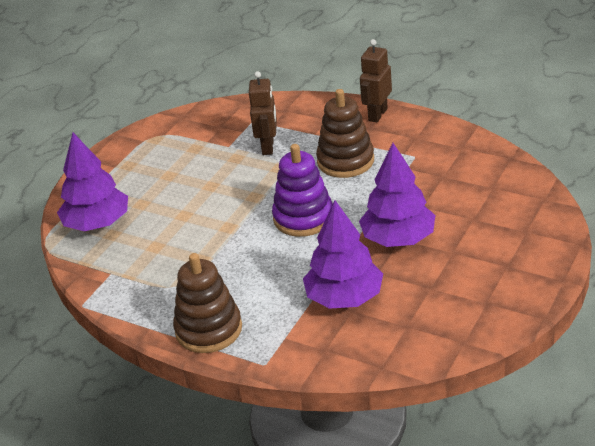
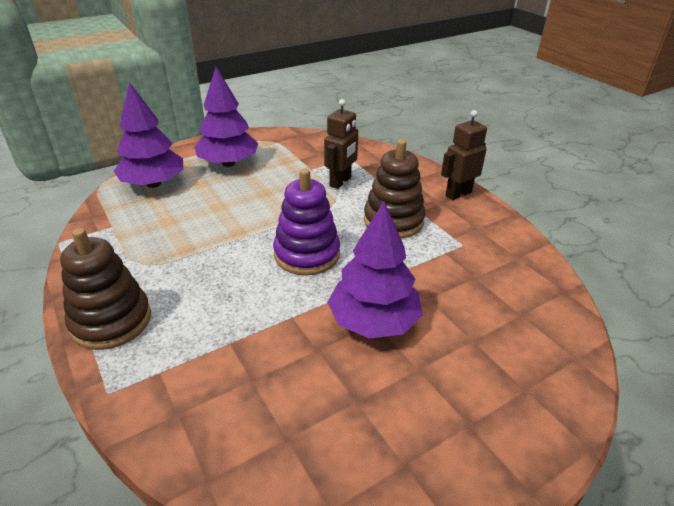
camera: 25 degrees right, 0 degrees up
purple tree [303,200,383,309] -> purple tree moved to [195,67,258,167]

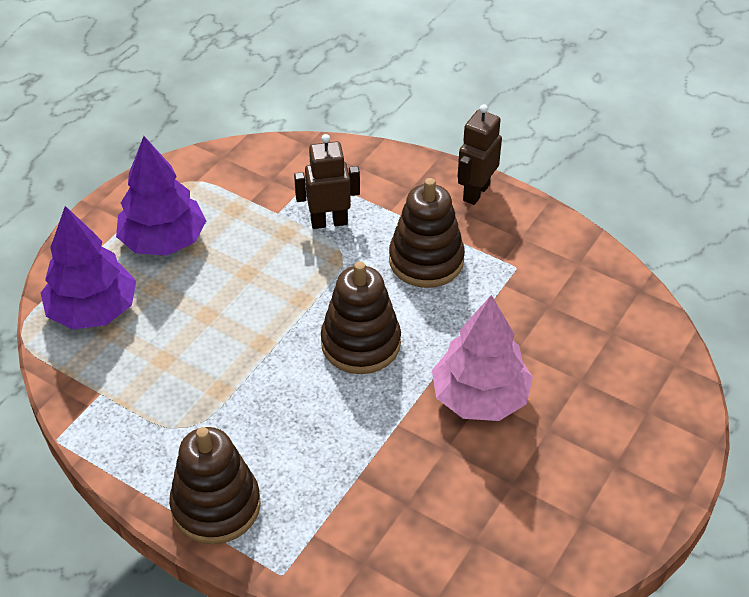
camera: 25 degrees left, 10 degrees up
purple stacking toy [273,168,340,275] -> brown stacking toy [321,261,401,374]
brown robot [324,99,358,189] -> brown robot turned 105 degrees counterclockwise [294,134,360,229]
purple tree [327,202,423,339] -> pink tree [432,295,533,421]

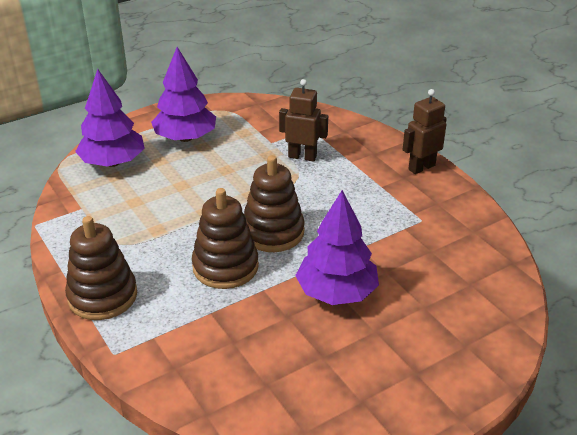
camera: 25 degrees right, 10 degrees down
brown stacking toy [389,178,465,288] -> brown stacking toy moved to [192,188,259,289]
pink tree [432,295,533,421] -> purple tree [295,190,379,305]

